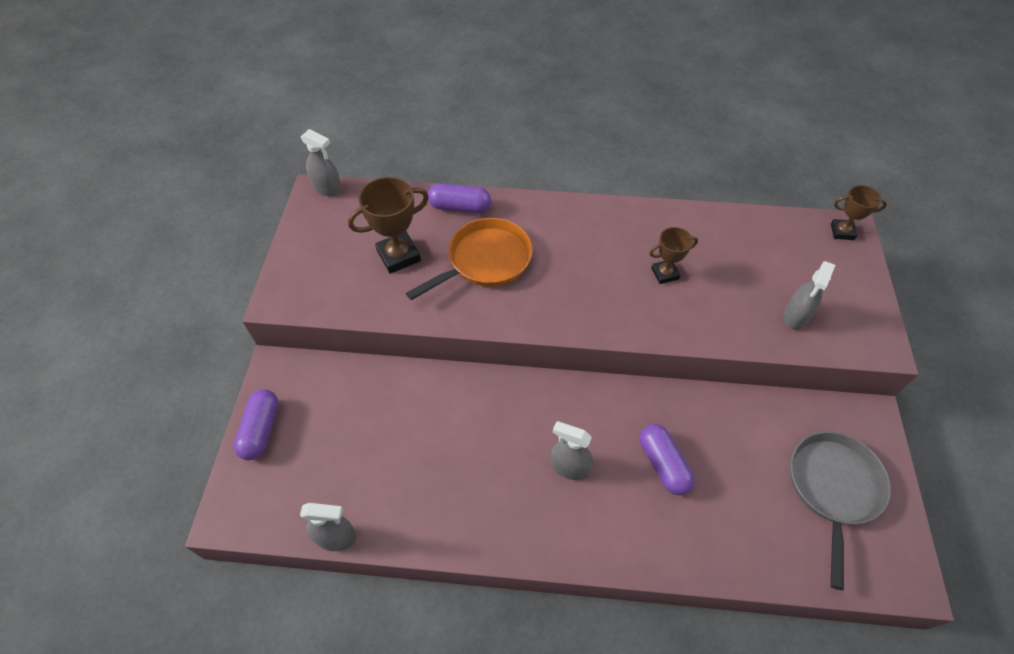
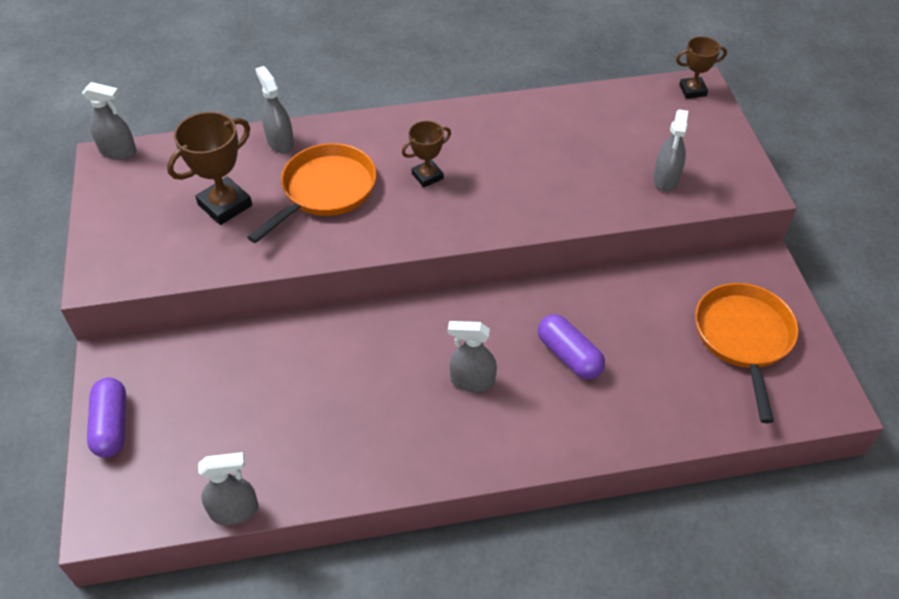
camera: 15 degrees left, 5 degrees down
purple capsule [428,184,491,213] -> grey spray bottle [255,66,294,154]
brown trophy [649,227,698,284] -> brown trophy moved to [402,121,451,187]
grey pan [790,431,891,590] -> orange pan [695,283,799,423]

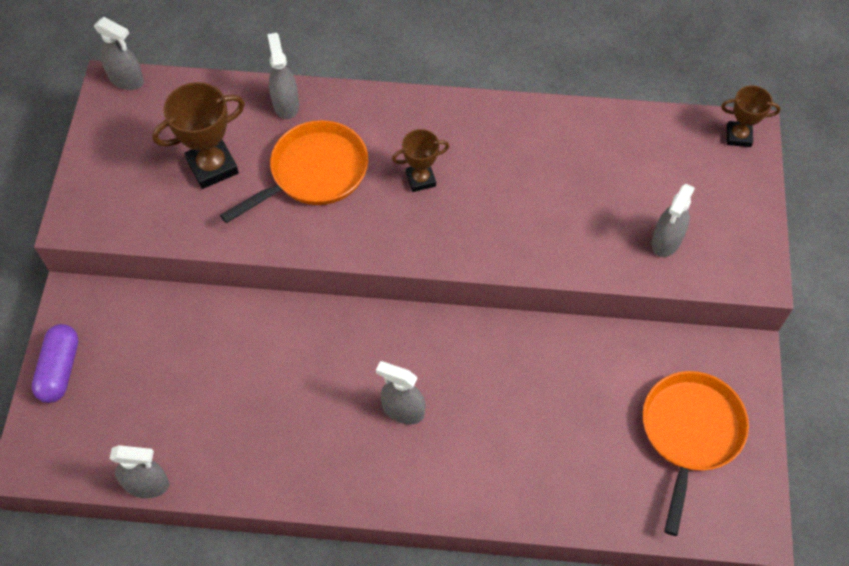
camera: 15 degrees right, 10 degrees up
purple capsule [538,314,605,379] -> none

